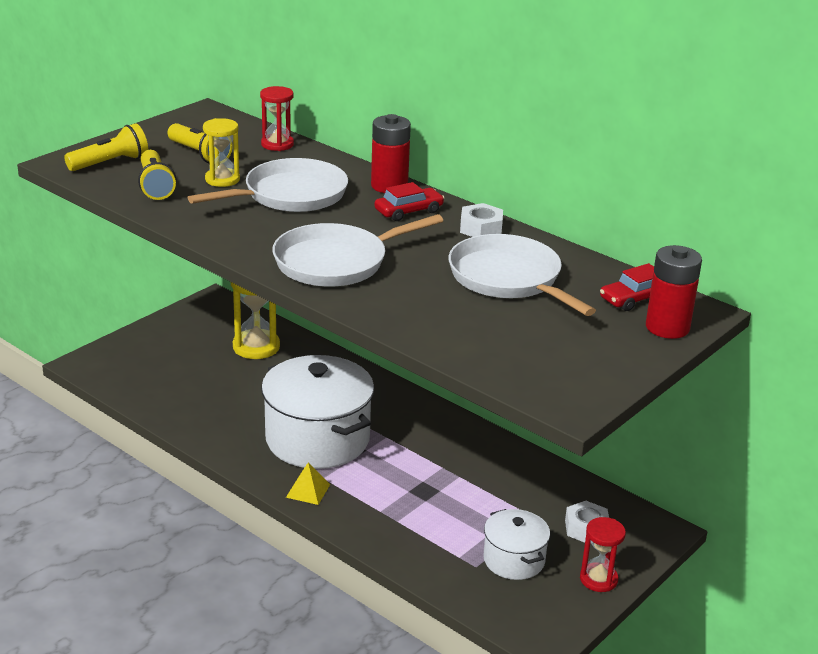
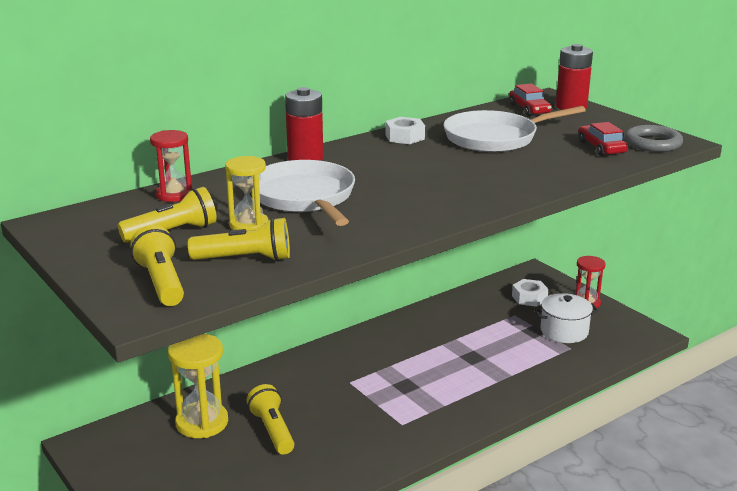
camera: 75 degrees left, 5 degrees down
white pot [261,355,374,469] -> none
white pan [272,214,443,287] -> none
yellow pyramid [286,462,330,505] -> none
red car [375,182,444,221] -> red car moved to [578,122,628,156]
none -> yellow flashlight [247,384,294,454]
none -> grey ring [625,125,683,152]

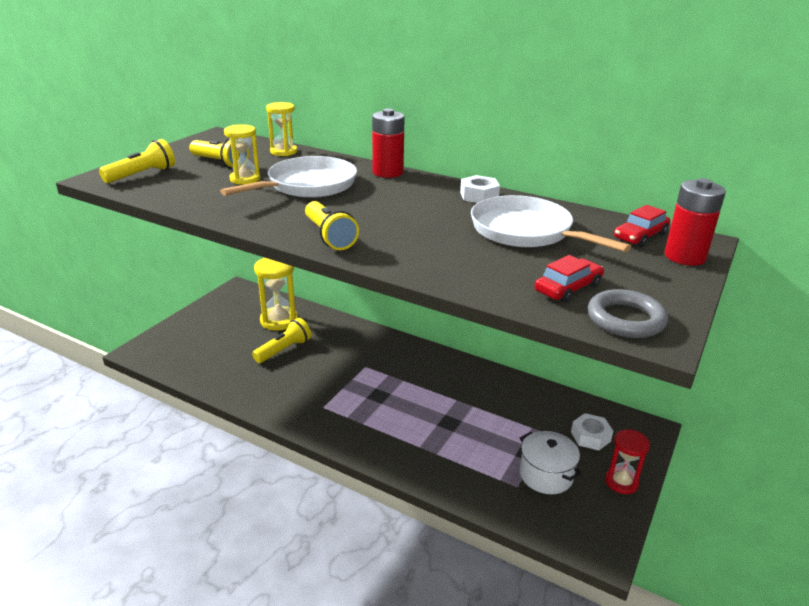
camera: 65 degrees right, 5 degrees up
red hourglass [150,130,192,202] -> yellow hourglass [266,102,297,156]
yellow flashlight [188,217,290,261] -> yellow flashlight moved to [305,201,359,250]

